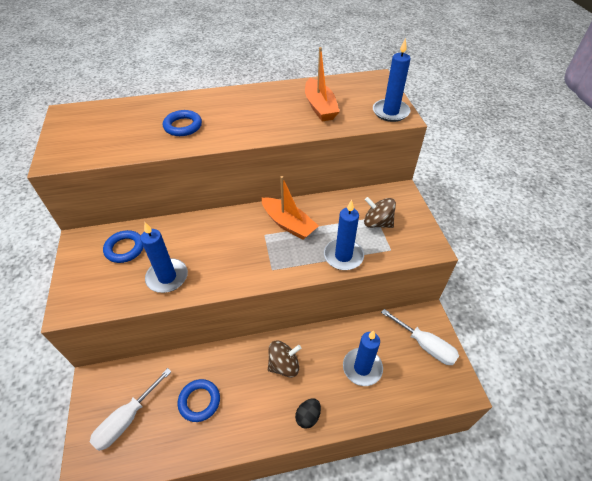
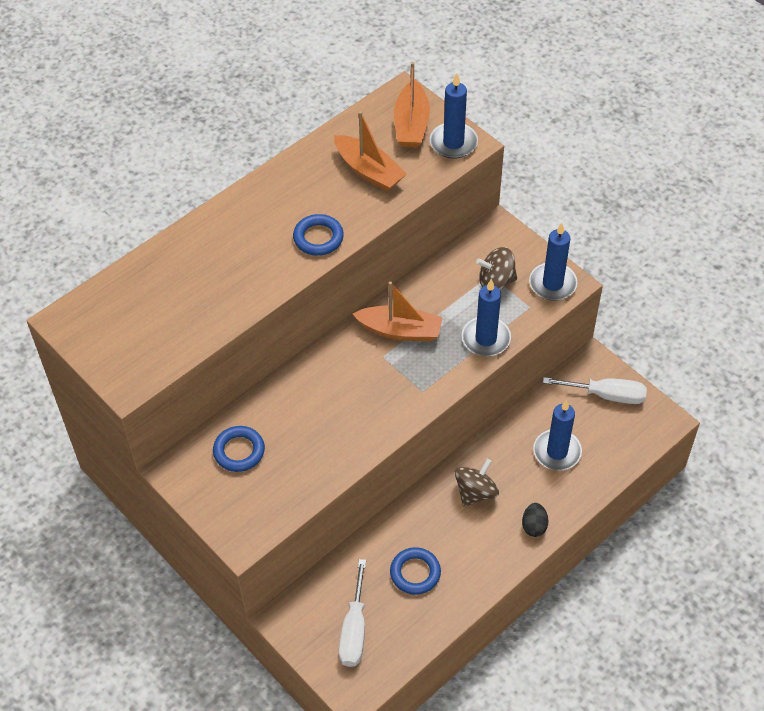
camera: 30 degrees left, 5 degrees up
blue candle [140,222,188,293] -> blue candle moved to [529,223,578,300]
blue ring [163,110,202,136] -> blue ring moved to [293,214,344,256]
none -> orange boat [394,62,430,147]

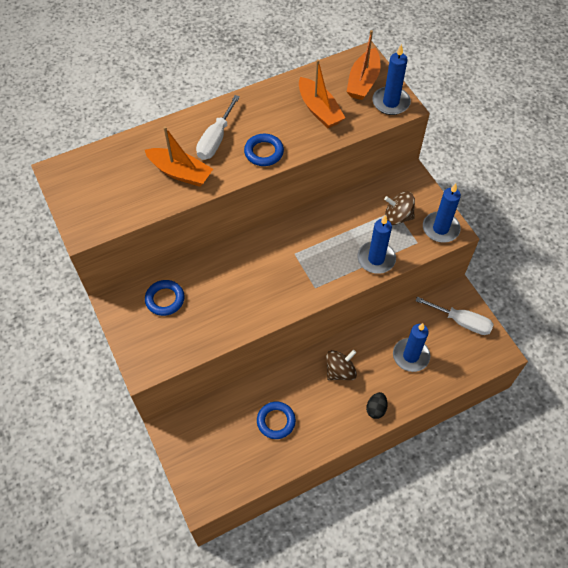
camera: 15 degrees right, 5 degrees up
white screwdriver [339,559,366,667] -> white screwdriver moved to [196,95,240,160]
orange boat [353,281,443,342] -> orange boat moved to [145,126,213,187]

